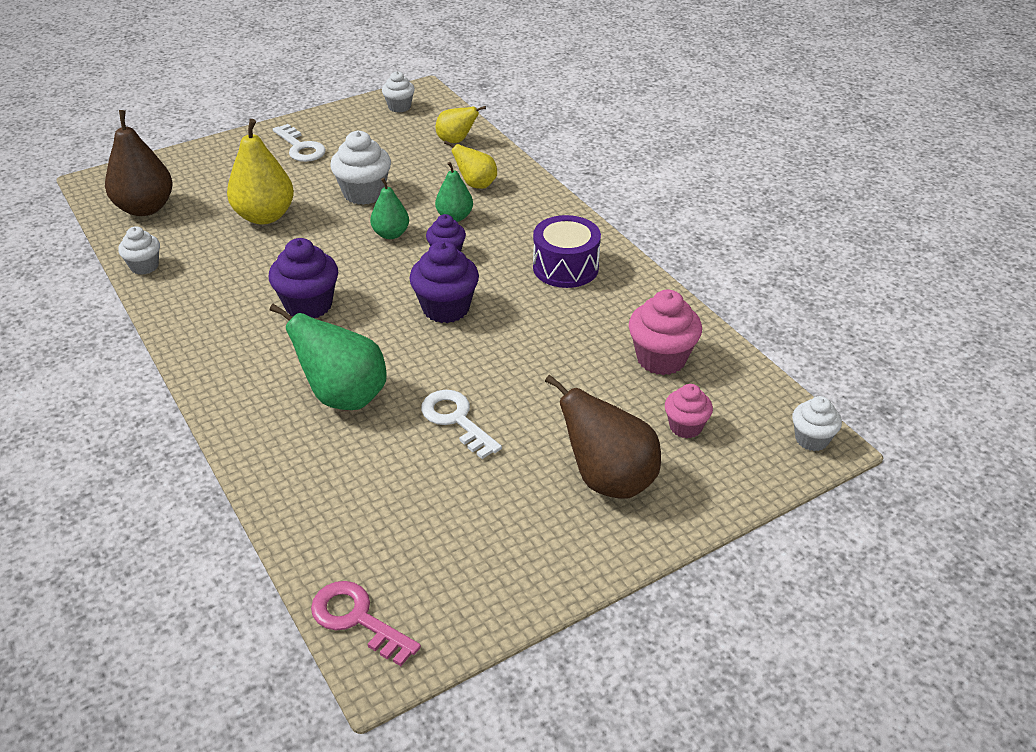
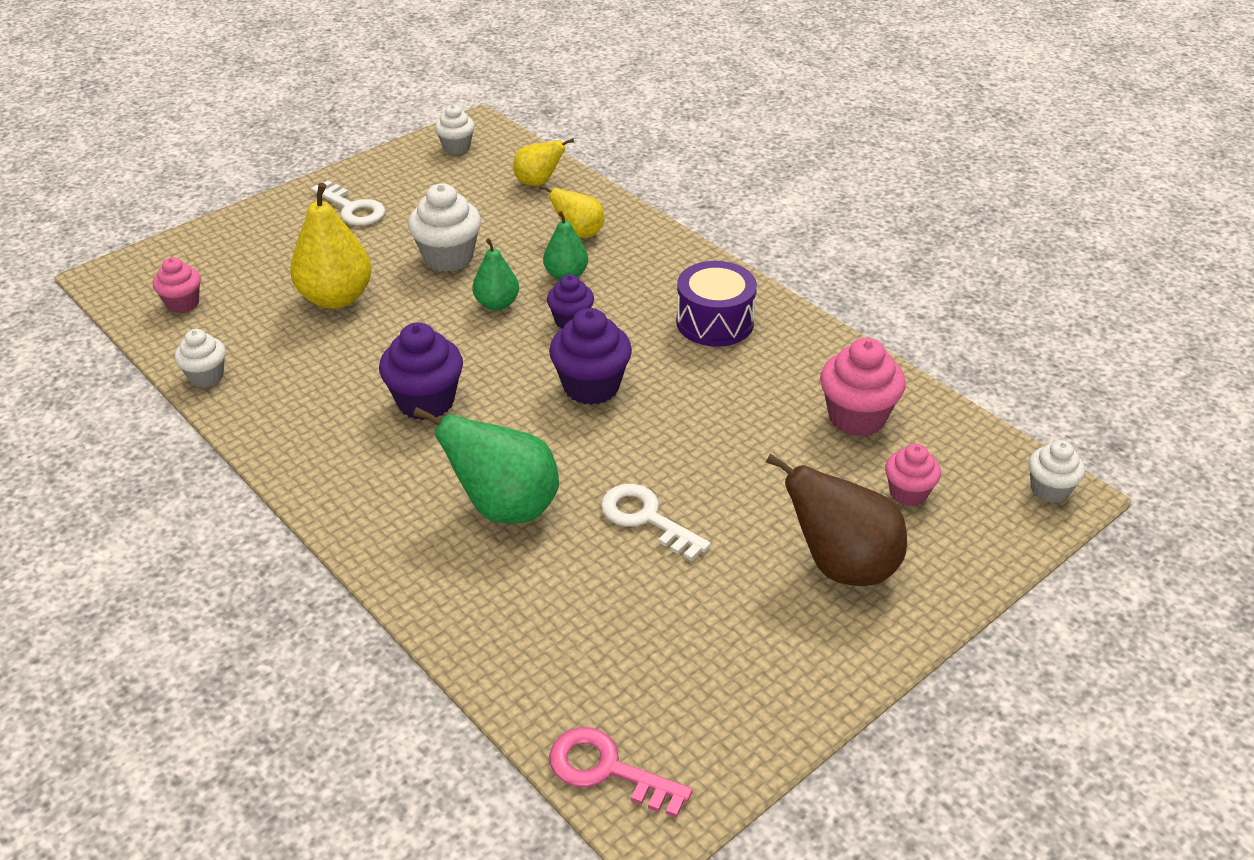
camera: 10 degrees left, 0 degrees up
brown pear [105,110,173,216] -> pink cupcake [153,257,201,313]

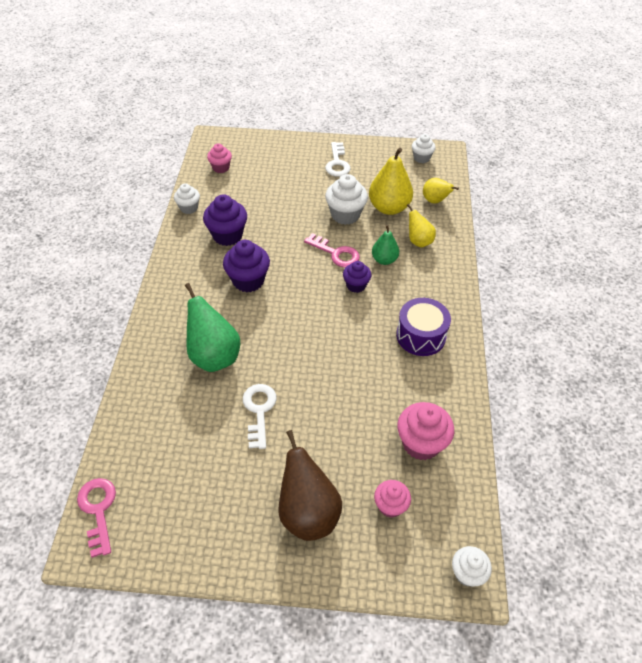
camera: 45 degrees right, 10 degrees up
yellow pear [290,183,372,309] -> yellow pear moved to [369,148,413,215]
green pear [472,238,519,311] -> pink key [304,233,360,268]
purple cupcake [549,308,632,405] -> purple cupcake moved to [203,194,247,246]

